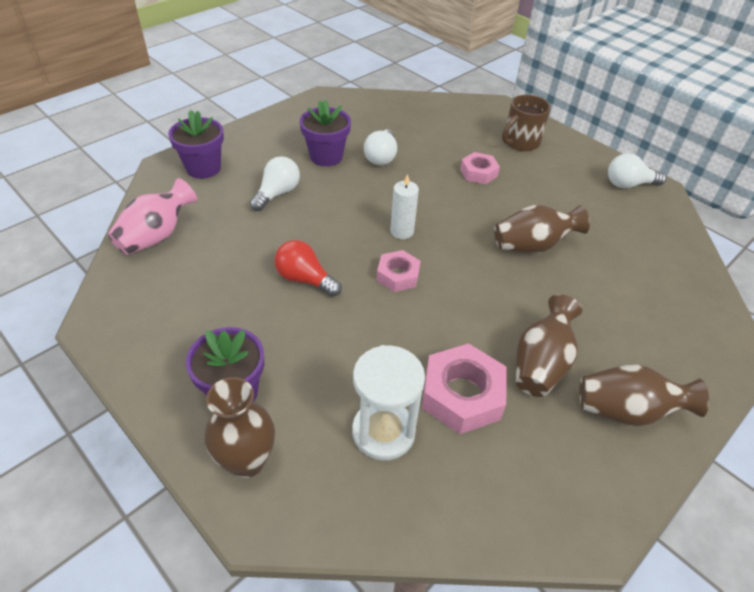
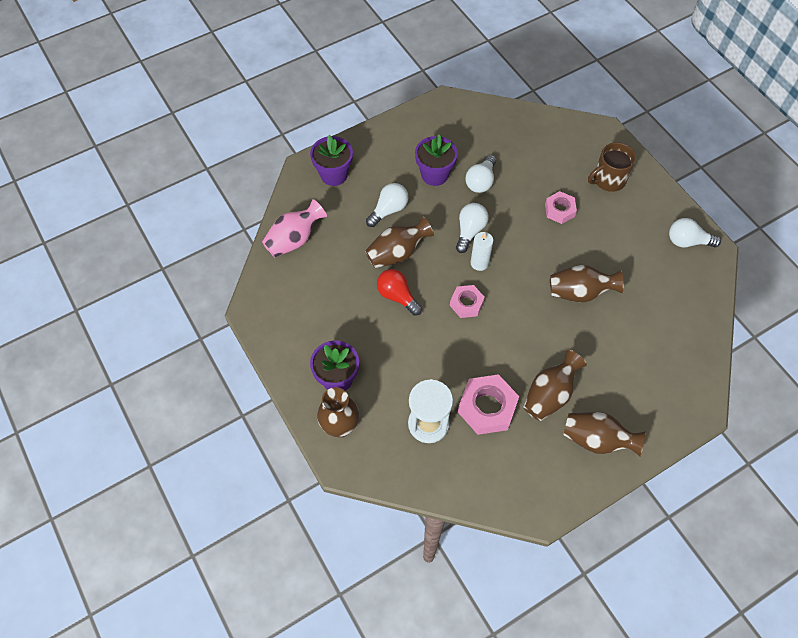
camera: 15 degrees right, 15 degrees up
none -> brown vase [365,216,434,268]
none -> white light bulb [456,203,489,253]

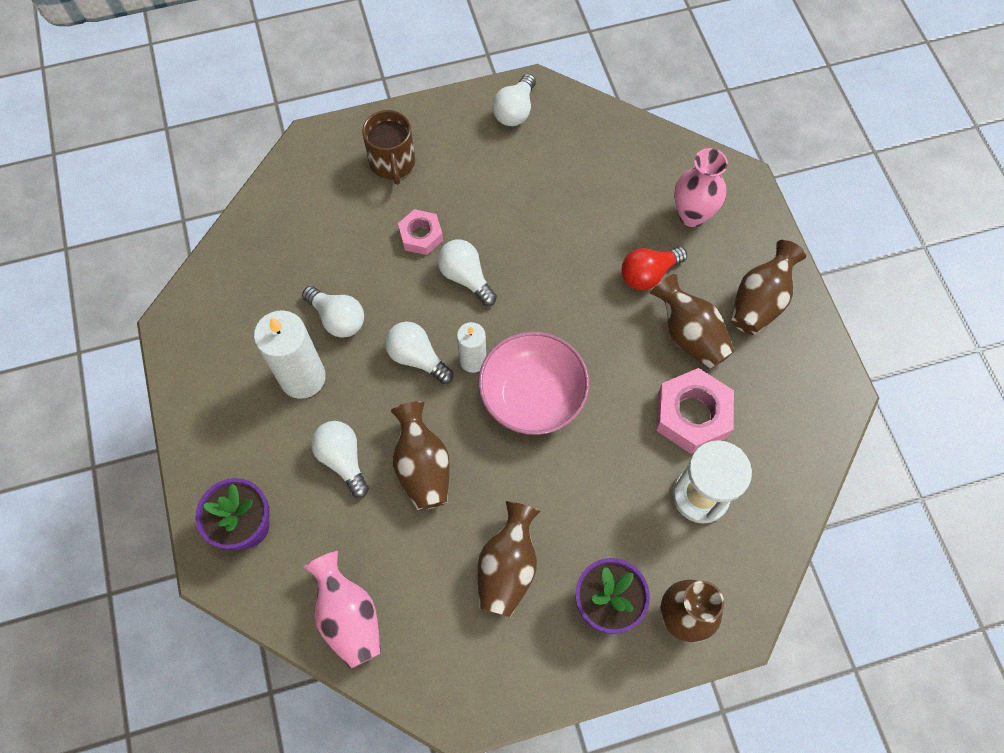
camera: 75 degrees left, 5 degrees up
red light bulb [377,269,422,316] -> red light bulb moved to [622,246,687,290]
purple flower pot [415,135,458,186] -> white candle [254,310,326,399]
pink nut [450,285,485,318] -> pink bowl [478,332,589,435]
brown vase [550,265,624,303] -> brown vase moved to [478,501,540,617]
none -> white light bulb [438,240,497,306]
none -> pink vase [674,148,728,227]

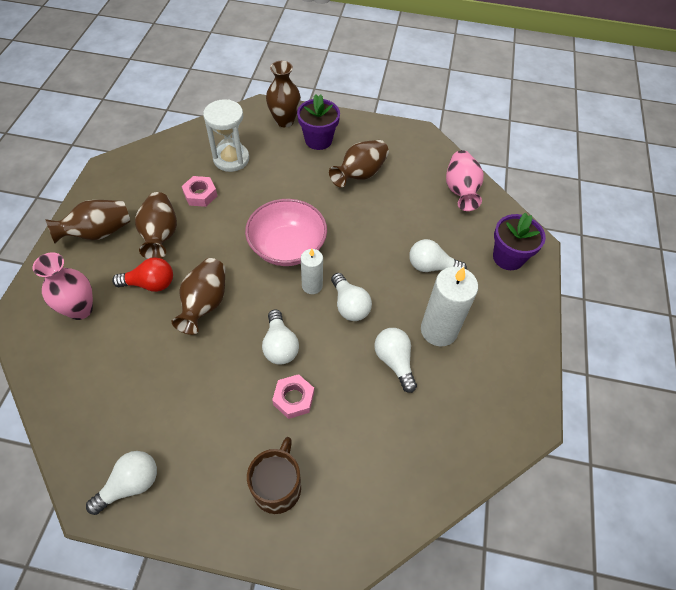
camera: 155 degrees left, 10 degrees down
white light bulb [311,421,369,498] -> white light bulb turned 105 degrees clockwise [409,239,467,272]
brown vase [391,401,450,510] -> brown vase moved to [172,258,226,335]
pink nut [656,368,734,454] -> pink nut [182,176,217,207], size x0.61

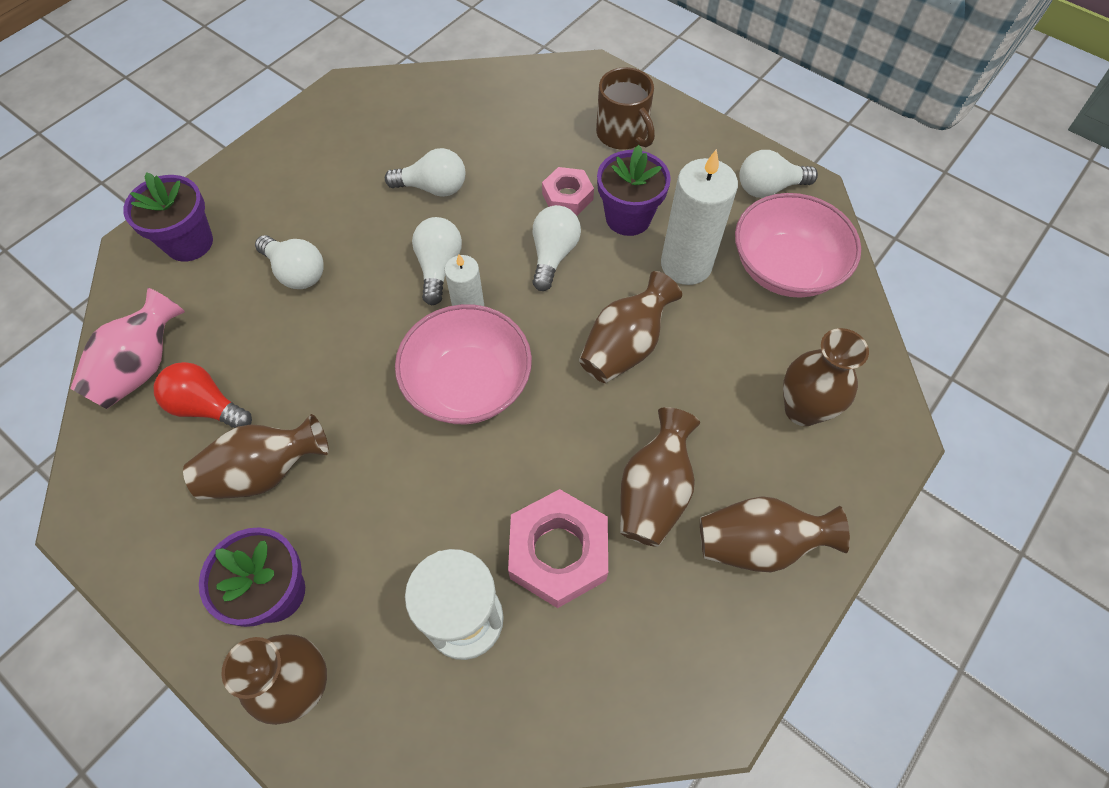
camera: 150 degrees left, 5 degrees up
pink vase [33,253,93,320] -> brown vase [783,328,869,426]
red light bulb [112,257,173,292] -> red light bulb moved to [154,362,252,428]
pink nut [182,176,217,207] -> pink nut [508,489,608,608], size x1.64
brown mug [247,437,301,514] -> brown mug turned 75 degrees counterclockwise [596,67,655,150]
white light bulb [374,328,417,393] -> white light bulb turned 90 degrees counterclockwise [385,148,465,197]
white candle [421,267,478,347] -> white candle moved to [661,149,738,285]
none -> purple flower pot [597,145,671,236]
none -> pink bowl [735,193,861,297]

